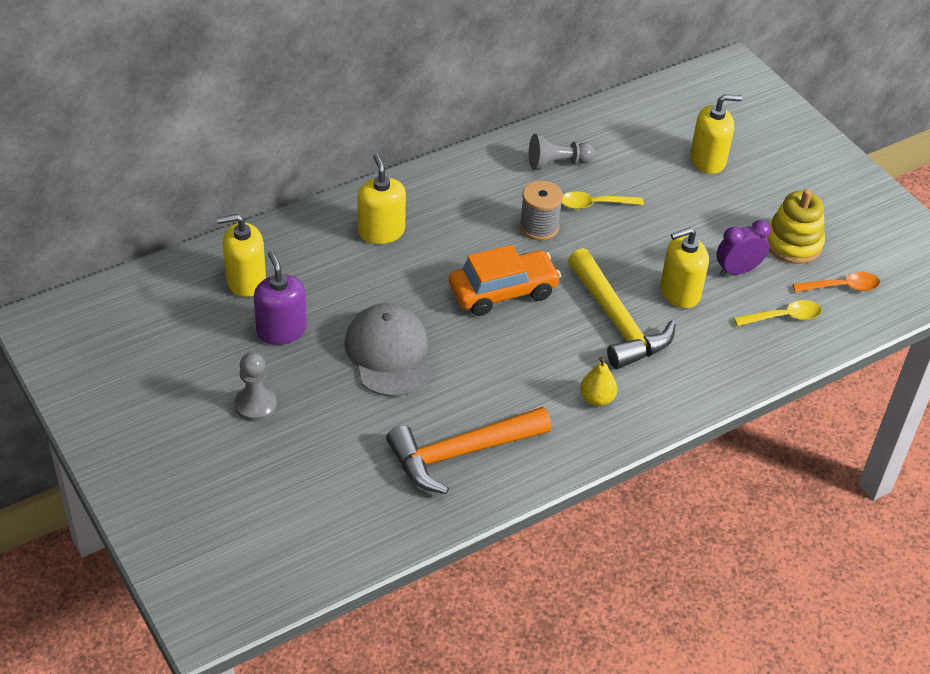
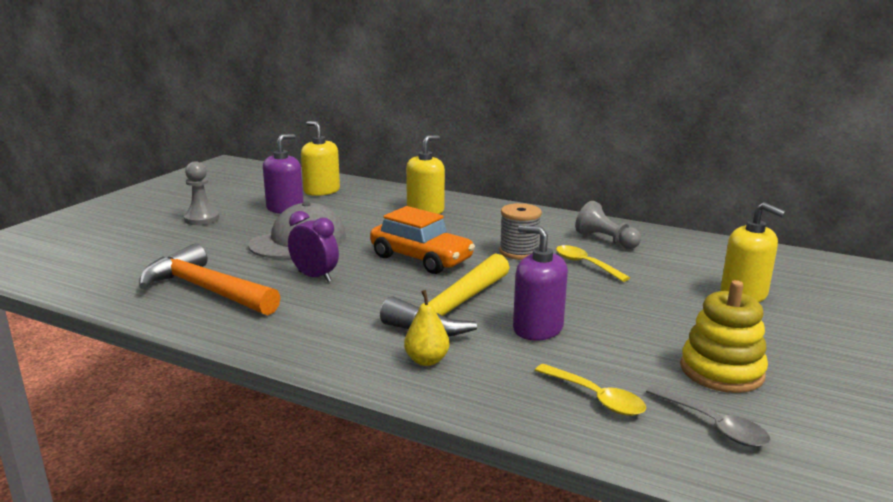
camera: 60 degrees right, 25 degrees down
yellow pear [580,357,617,406] -> yellow pear moved to [404,290,450,366]
yellow soap dispenser [660,228,709,308] -> purple soap dispenser [513,225,568,341]
purple clock [716,220,771,276] -> purple clock moved to [288,211,339,282]
orange spoon [793,272,880,292] -> grey spoon [646,385,771,447]

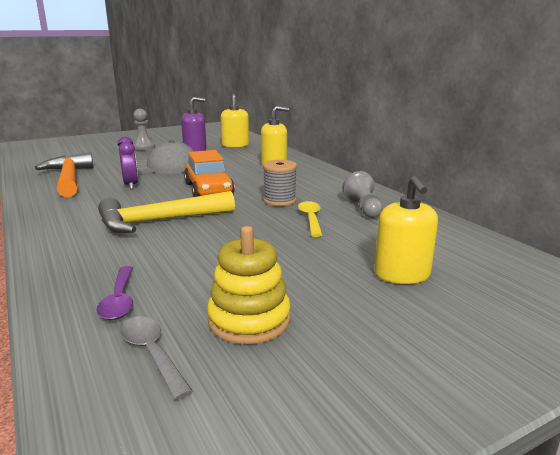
camera: 35 degrees right, 0 degrees up
yellow pear [404,290,450,366] -> none
purple soap dispenser [513,225,568,341] -> none
yellow spoon [535,364,646,416] -> purple spoon [97,266,133,320]
grey spoon [646,385,771,447] -> grey spoon turned 150 degrees clockwise [120,316,193,400]

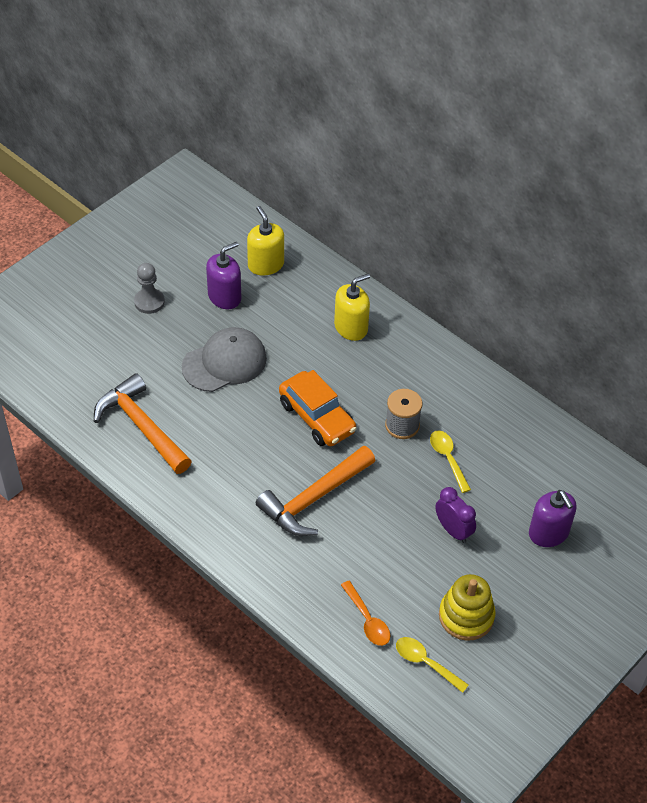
camera: 20 degrees left, 30 degrees up
purple spoon [97,266,133,320] -> orange spoon [341,581,390,646]
yellow hammer [98,191,235,233] -> orange hammer [256,446,375,536]
purple clock [118,137,138,189] -> purple clock moved to [435,487,476,543]
grey spoon [120,316,193,400] -> yellow spoon [396,637,469,693]
grey pawn [342,171,383,218] -> none
yellow soap dispenser [375,176,438,284] -> purple soap dispenser [529,490,577,547]

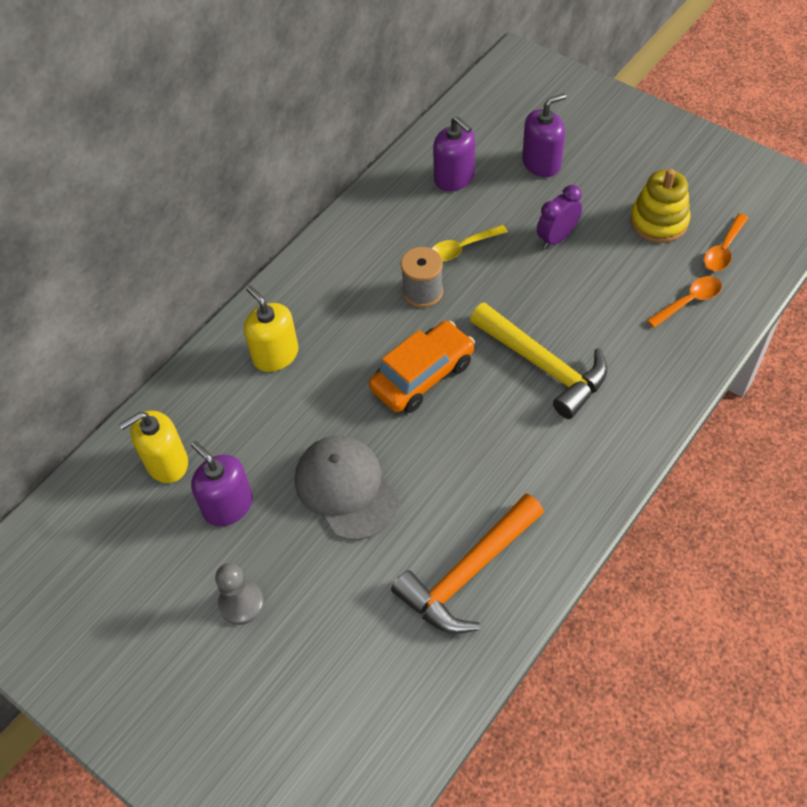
camera: 90 degrees left, 5 degrees up
orange hammer [256,446,375,536] -> yellow hammer [470,302,607,419]
yellow spoon [396,637,469,693] -> orange spoon [704,213,748,271]
none -> purple soap dispenser [433,116,475,192]

